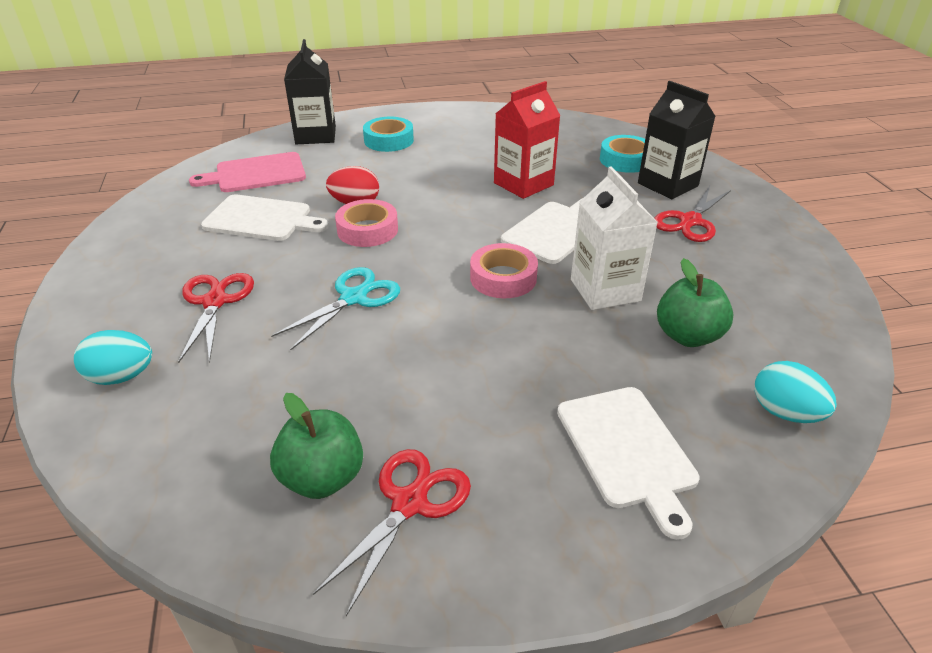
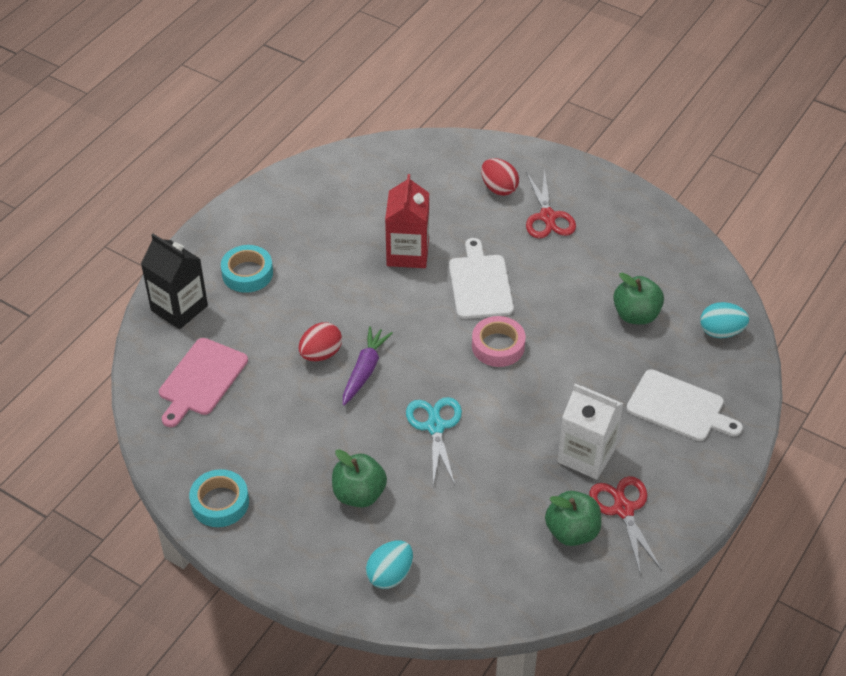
camera: 45 degrees left, 10 degrees up
red scissors [178,273,254,363] -> green apple [332,449,387,508]
white cutting board [201,194,329,241] -> none
pink tape [335,199,398,247] -> purple carrot [343,326,393,406]
white carton [571,166,658,310] -> white carton moved to [557,384,623,480]
turquoise tape [600,135,645,173] -> turquoise tape moved to [189,469,249,527]
black carton [638,81,716,199] -> red egg [481,158,519,196]

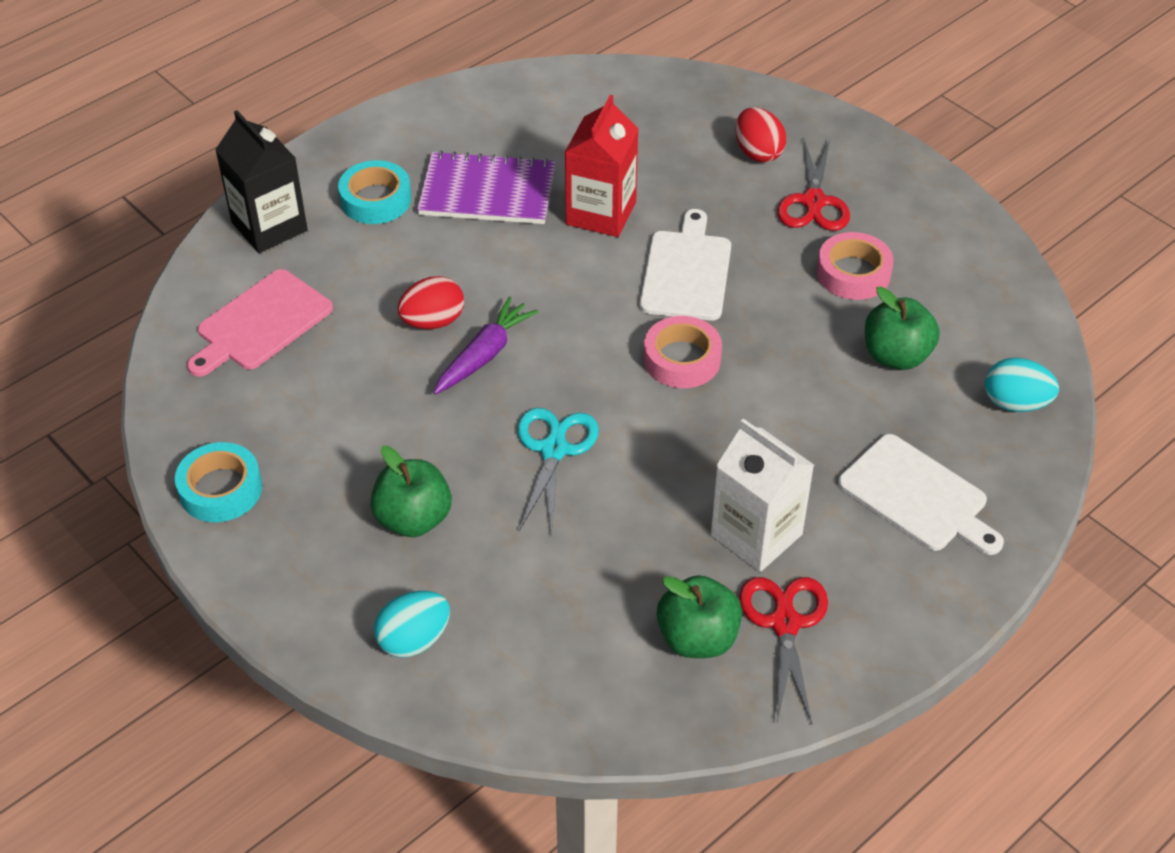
camera: 15 degrees right, 0 degrees up
none -> purple notebook [417,151,556,224]
none -> pink tape [817,232,894,300]

